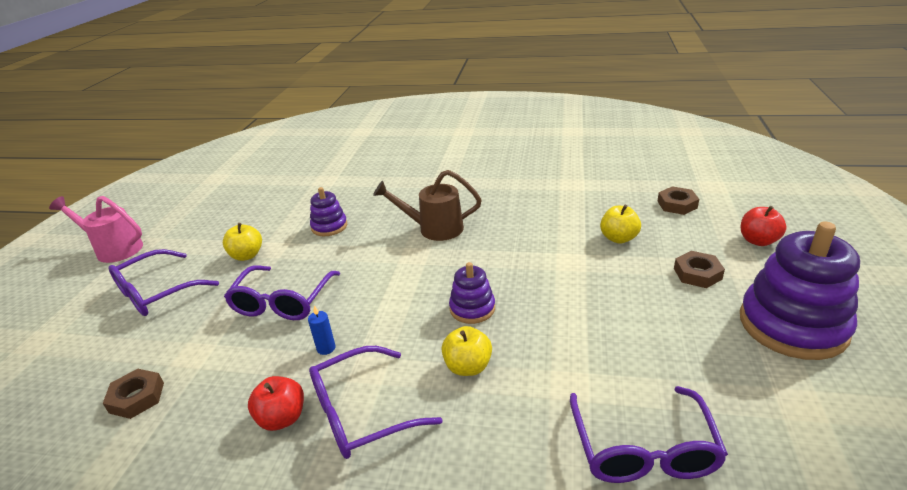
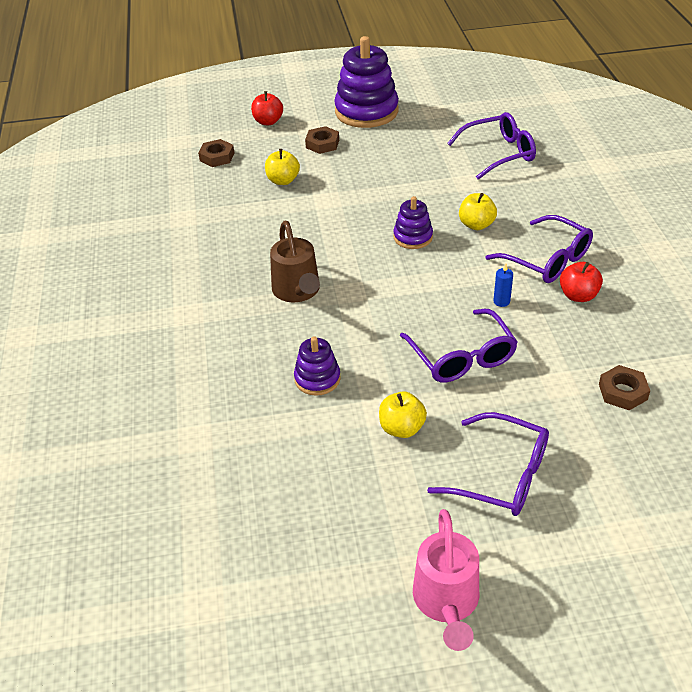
camera: 110 degrees left, 10 degrees up
purple glasses [224,265,340,320] -> purple glasses turned 75 degrees clockwise [400,309,518,382]

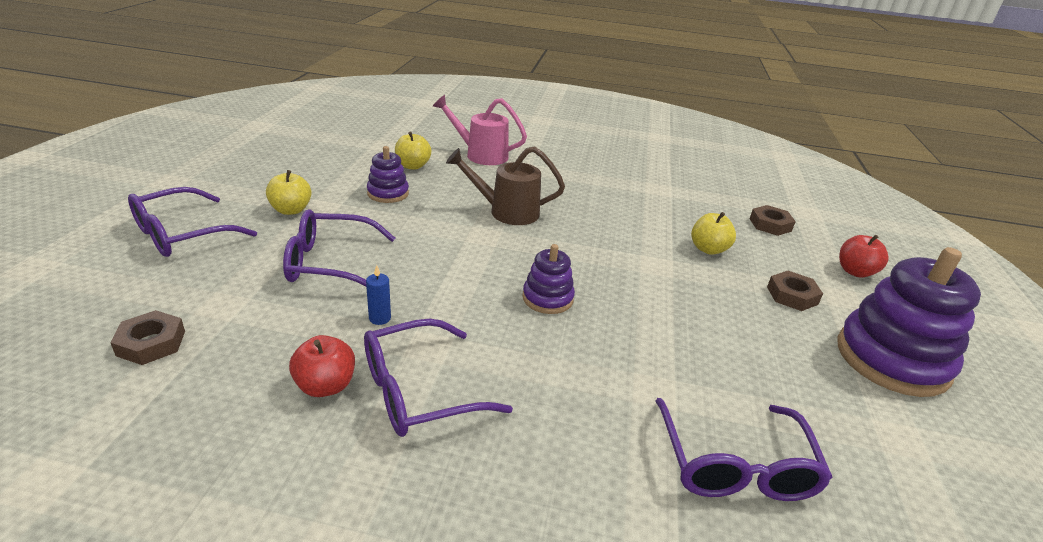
camera: 105 degrees right, 10 degrees down
pink watering can [413,509,479,651] -> pink watering can moved to [433,95,527,165]
yellow apple [459,193,497,230] -> yellow apple moved to [395,132,431,170]

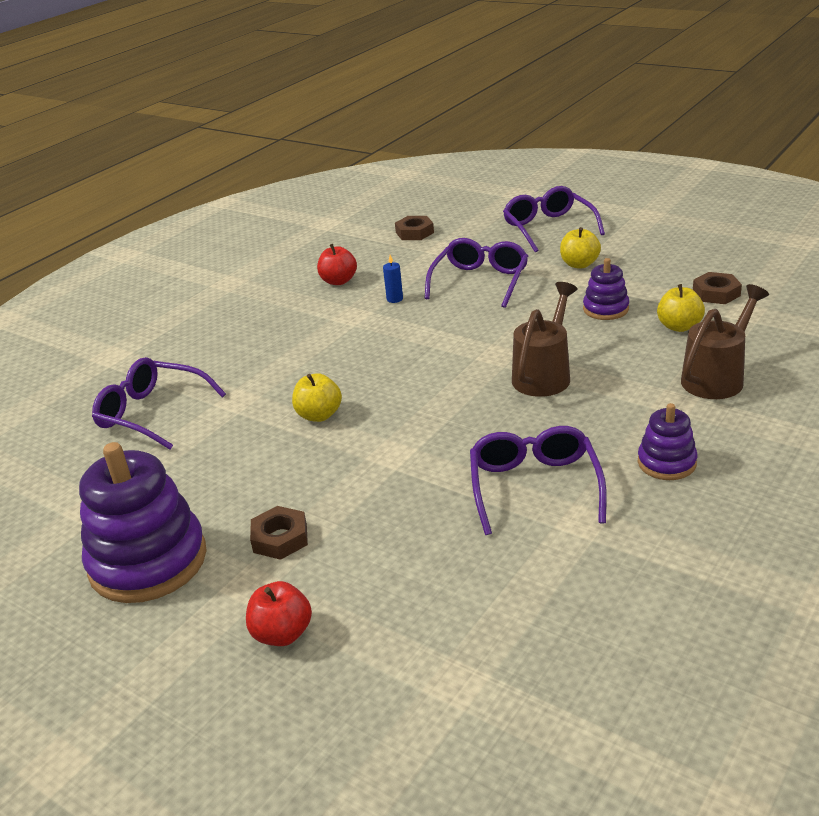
camera: 120 degrees right, 0 degrees up
purple glasses [364,319,513,437] -> purple glasses moved to [470,426,607,535]
pink watering can [433,95,527,165] -> brown watering can [681,284,769,399]
purple stacking toy [522,244,575,314] -> purple stacking toy moved to [638,403,698,480]
yellow apple [691,212,736,255] -> yellow apple moved to [292,373,342,422]
brown nut [750,205,796,236] -> brown nut moved to [693,272,742,304]

